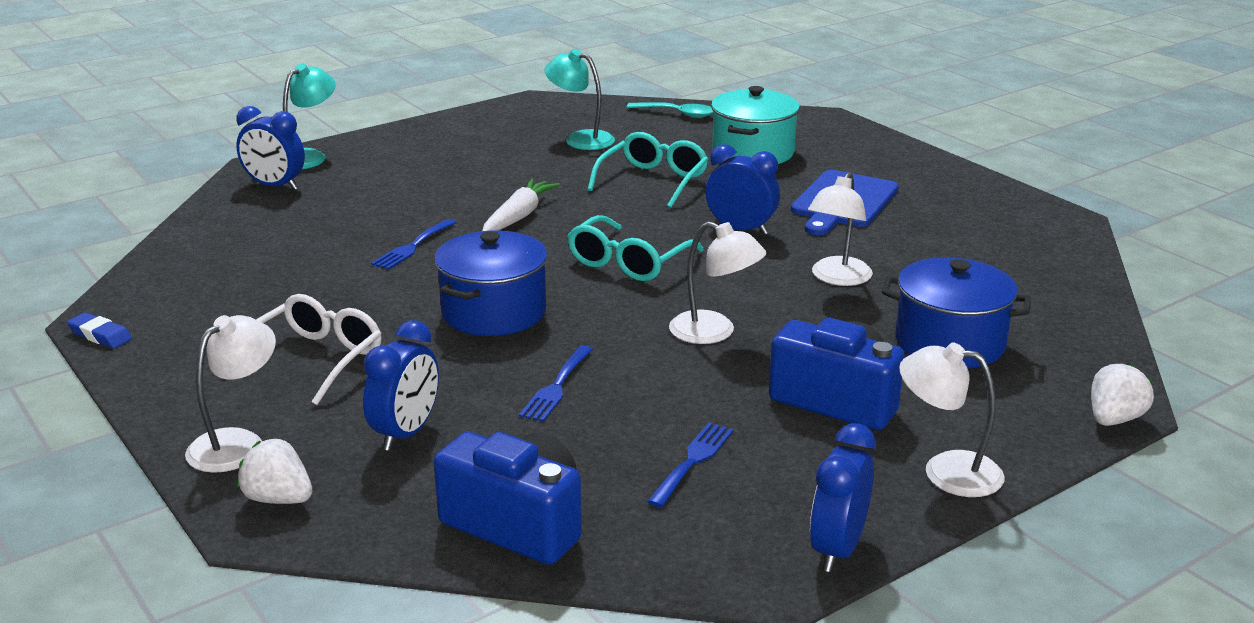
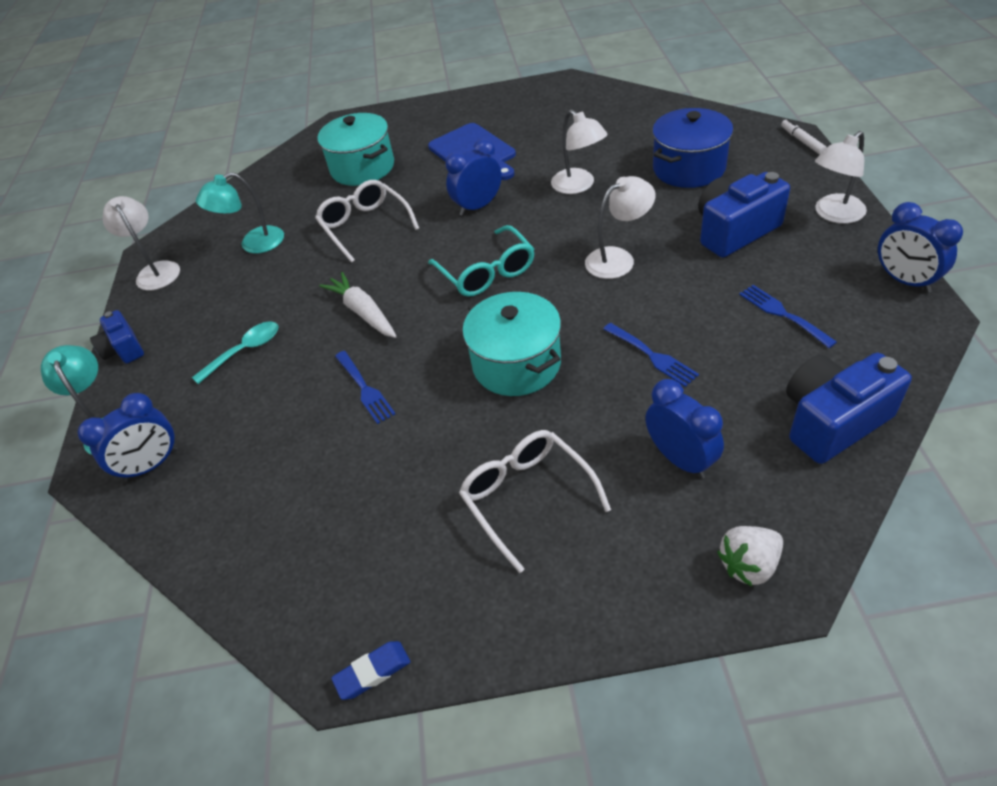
camera: 55 degrees left, 20 degrees up
white lamp [185,315,276,473] -> white lamp moved to [103,196,180,290]
blue pot [434,230,548,336] -> turquoise pot [462,292,561,396]
turquoise glasses [587,132,708,208] -> white glasses [315,180,419,263]
turquoise spoon [626,102,713,117] -> turquoise spoon moved to [192,322,278,384]
white strawberry [1091,363,1154,426] -> white marker [781,119,827,155]
none -> blue camera [90,310,144,363]

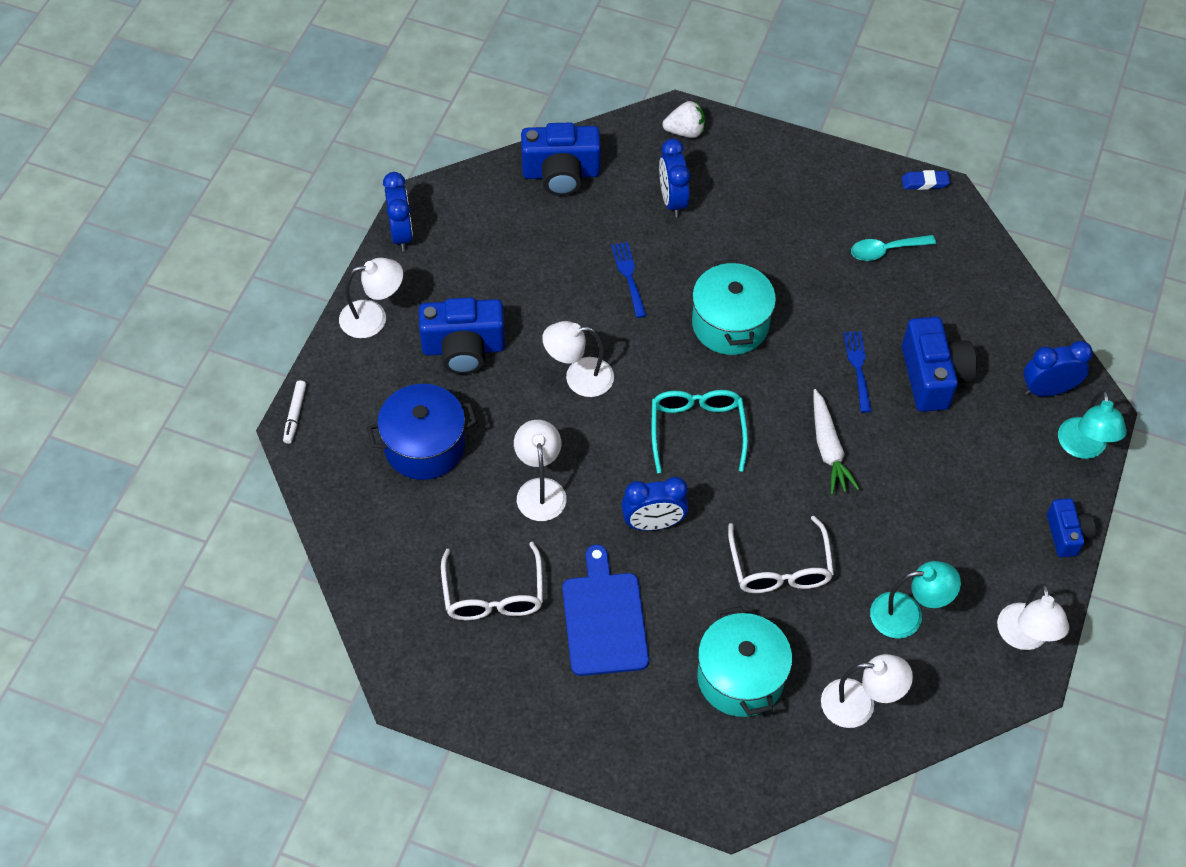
camera: 160 degrees left, 10 degrees up
turquoise spoon [192,322,278,384] -> turquoise spoon moved to [851,235,936,261]
white glasses [459,430,611,573] -> white glasses moved to [441,542,543,620]
blue fork [739,285,837,348] -> none
none -> white lamp [821,654,913,728]
none -> blue camera [902,317,977,412]

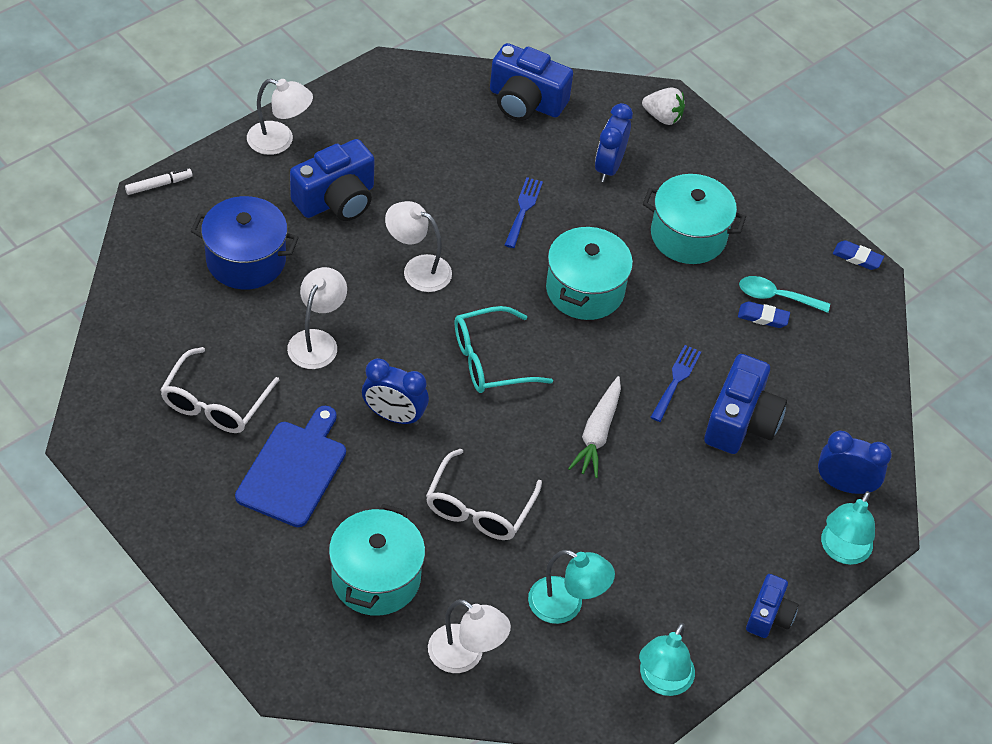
camera: 25 degrees right, 5 degrees down
white marker [283,380,306,444] -> white marker turned 150 degrees counterclockwise [125,168,192,195]
blue clock [383,172,413,251] -> none
blue camera [419,297,505,374] -> blue camera turned 60 degrees counterclockwise [290,139,375,221]
turquoise glasses [651,390,748,473] -> turquoise glasses turned 135 degrees counterclockwise [455,306,553,393]
white lamp [997,584,1069,650] -> turquoise lamp [639,623,695,696]
none -> turquoise pot [643,174,746,264]
none -> blue eraser [738,301,790,328]

